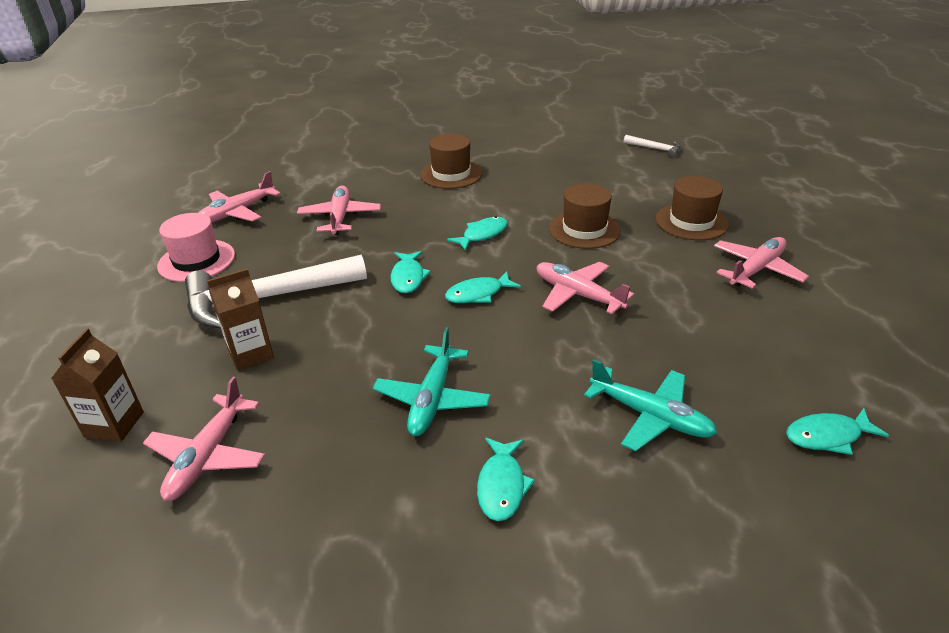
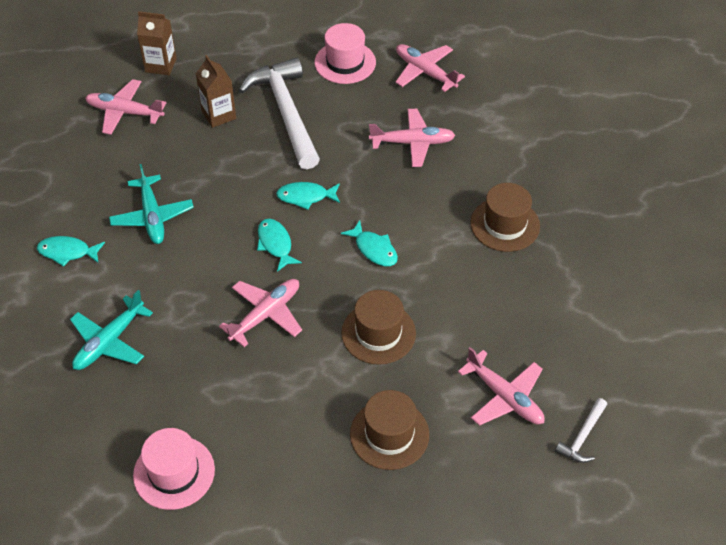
camera: 90 degrees right, 15 degrees up
turquoise plane [373,327,491,436] -> turquoise plane turned 120 degrees counterclockwise [109,164,194,244]
pink plane [714,237,809,289] -> pink plane moved to [458,347,545,426]
turquoise fish [786,408,889,455] -> none
none -> pink hat [133,428,215,510]

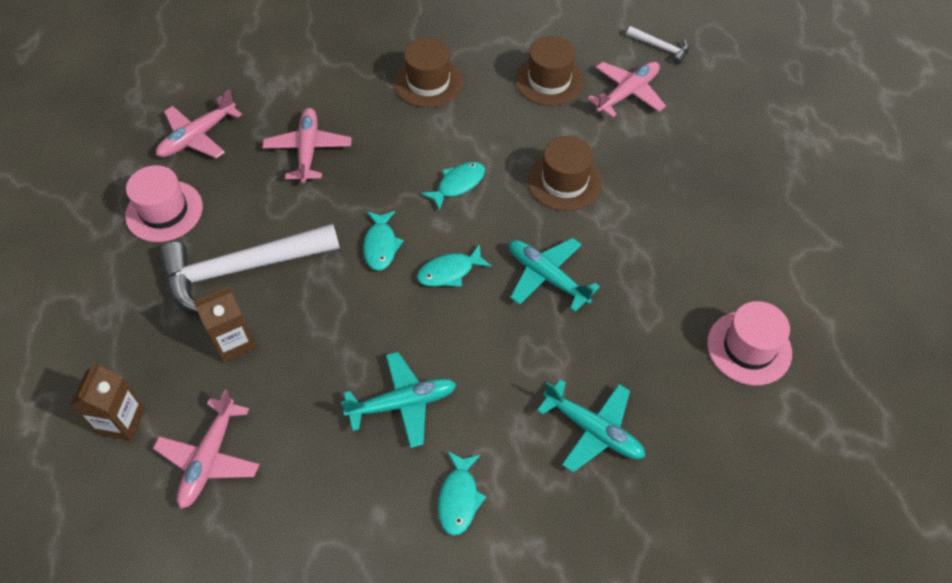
camera: 90 degrees left, 5 degrees up
pink plane [219,279,302,347] -> turquoise plane [509,238,600,312]
brown hat [350,390,429,470] -> brown hat moved to [515,36,584,106]

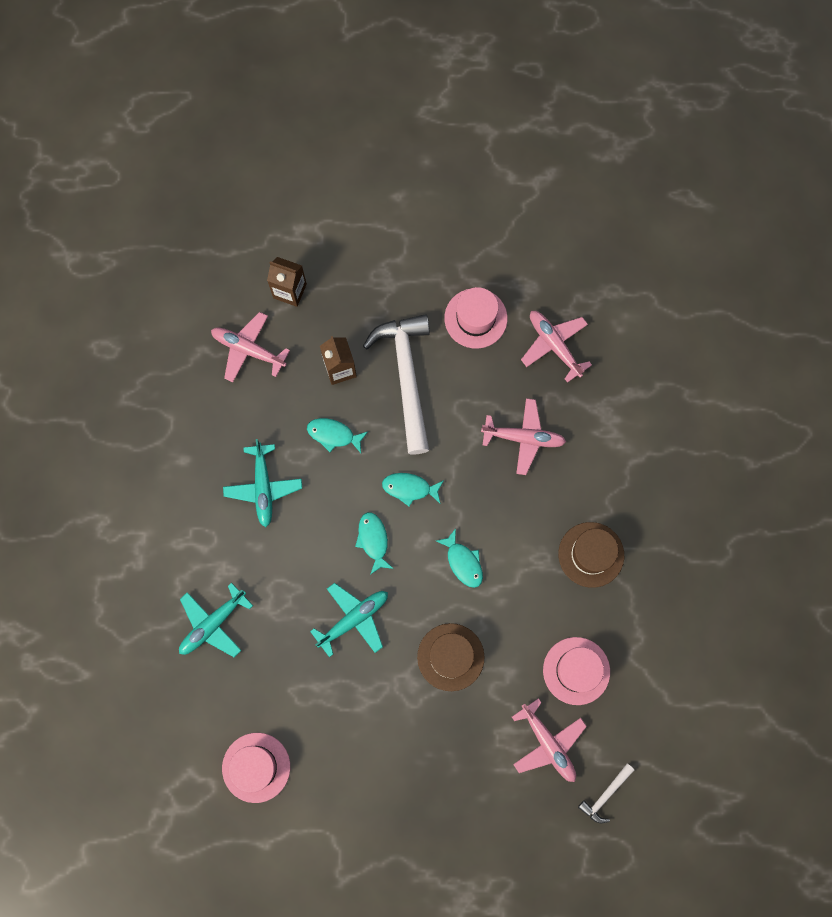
camera: 100 degrees right, 20 degrees up
turquoise fish [438,451,486,536] -> turquoise fish moved to [307,418,368,453]
brown hat [515,36,584,106] -> pink hat [543,637,610,705]

